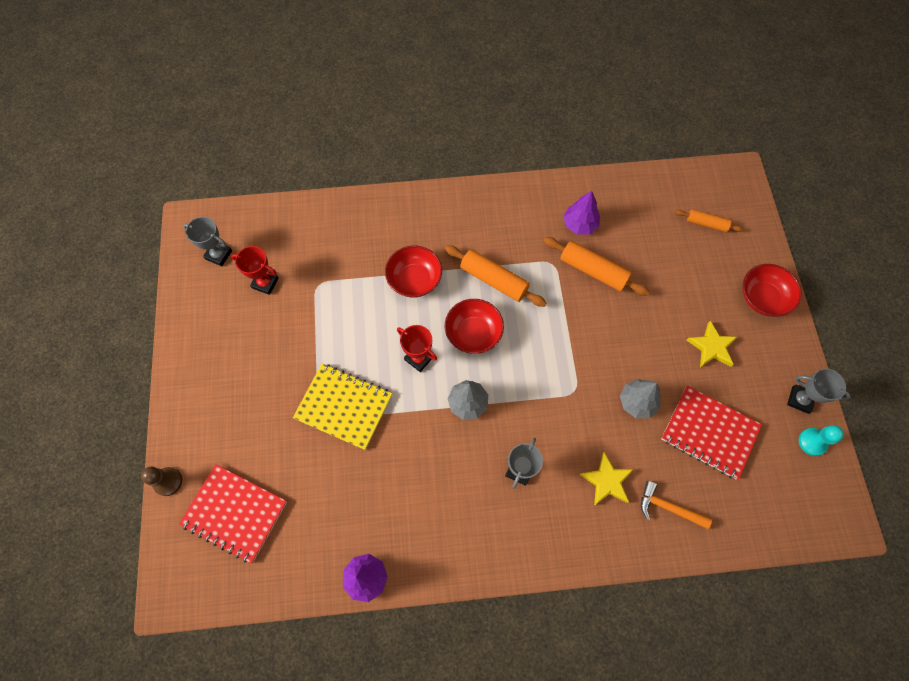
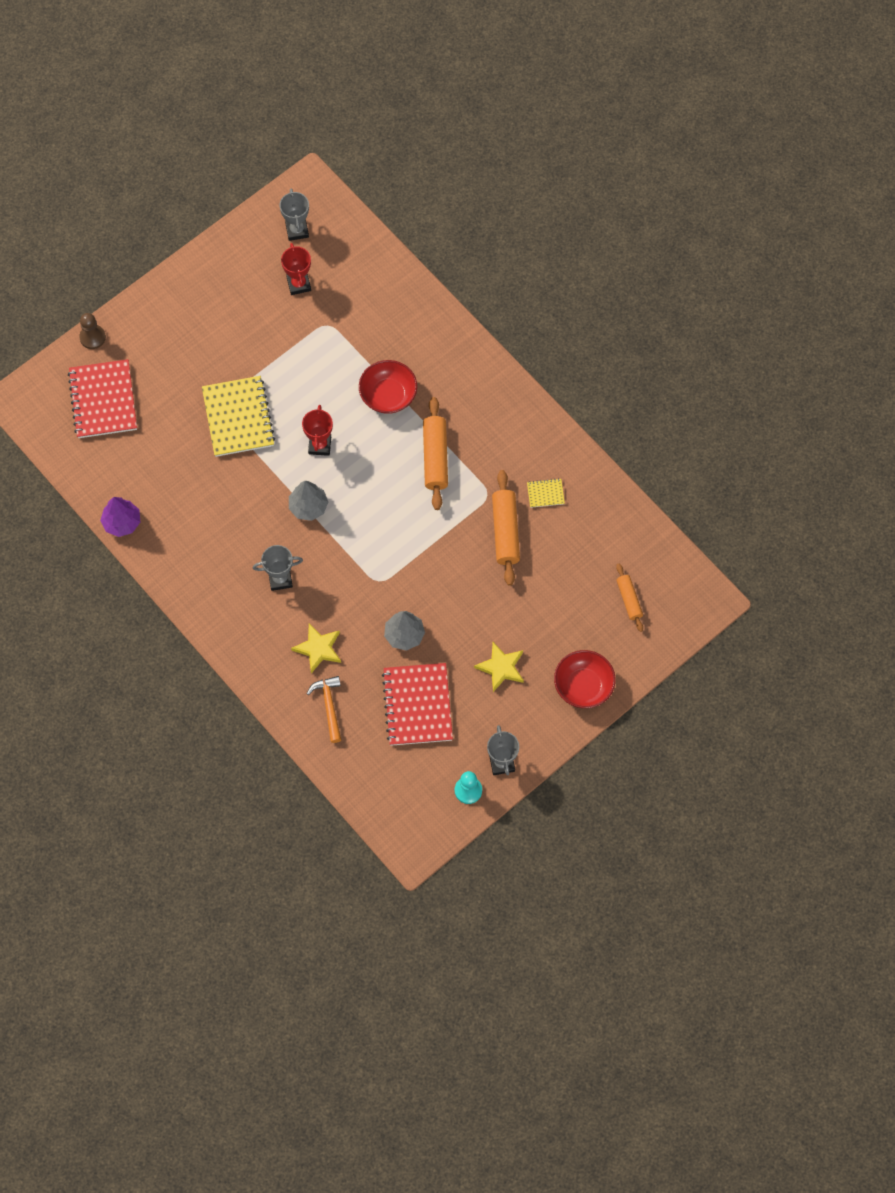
camera: 55 degrees right, 0 degrees up
red bowl [445,299,504,354] -> none
purple tree [563,191,600,235] -> yellow notebook [527,478,565,508]

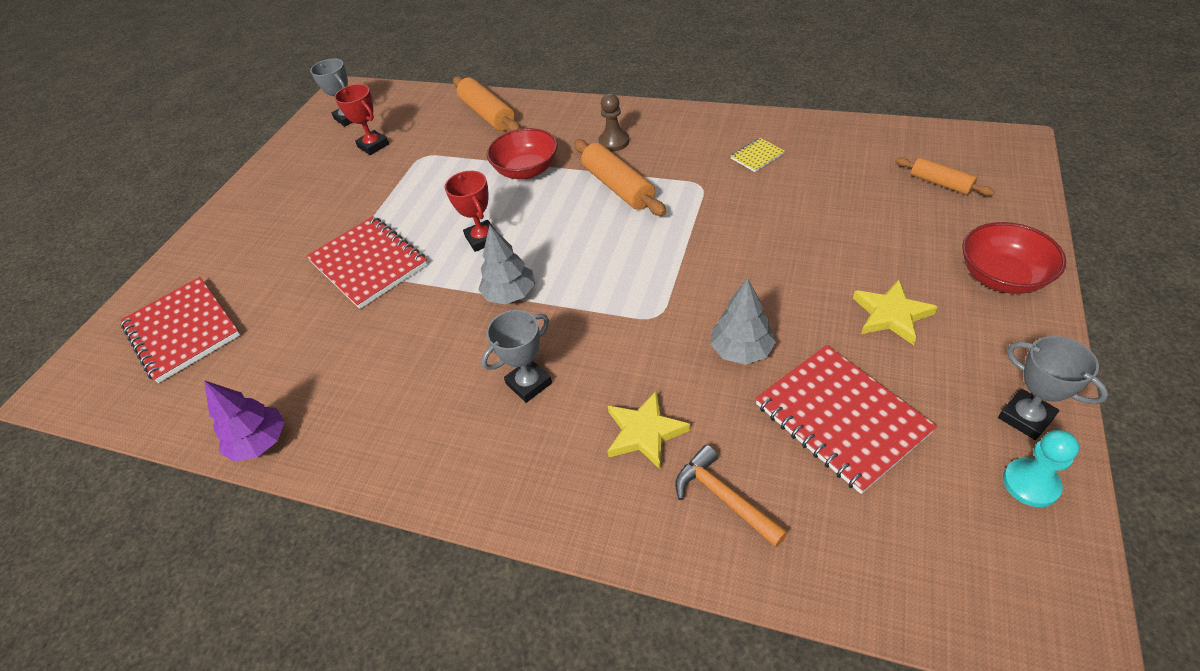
camera: 25 degrees left, 20 degrees down
brown pawn [79,313,106,349] -> brown pawn moved to [598,93,629,151]
yellow notebook [202,376,275,457] -> red notebook [306,216,428,309]
orange rolling pin [492,470,520,586] -> orange rolling pin moved to [453,76,521,131]

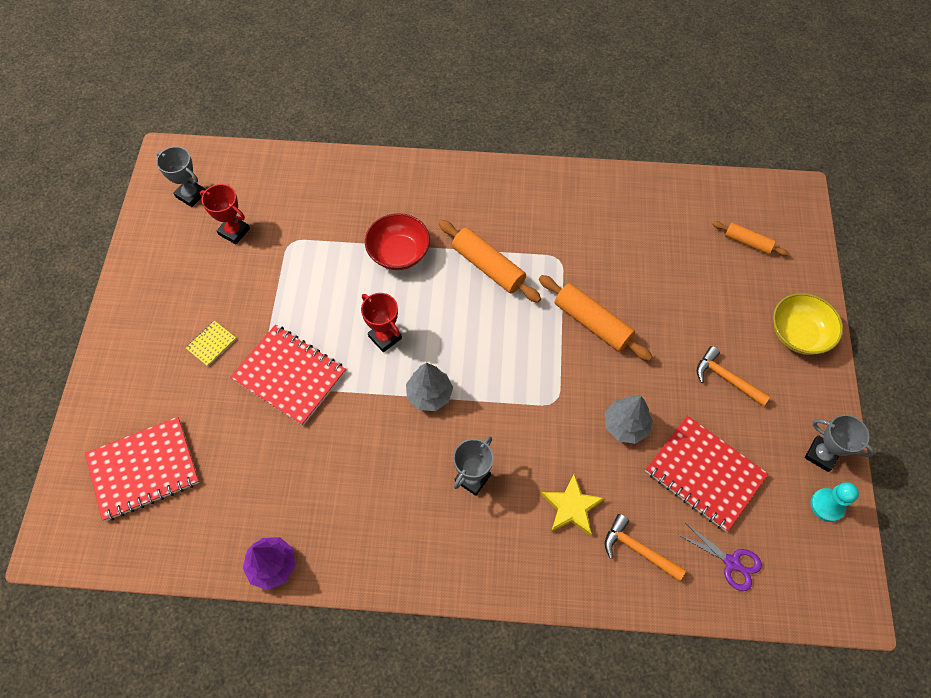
camera: 20 degrees left, 15 degrees up
red notebook [120,277,240,383] -> red notebook turned 60 degrees counterclockwise [85,417,200,521]
orange rolling pin [453,76,521,131] -> orange rolling pin moved to [539,275,653,361]
brown pawn [598,93,629,151] -> none
yellow notebook [731,138,785,172] -> yellow notebook moved to [186,321,236,366]
yellow star [853,279,938,345] -> orange hammer [697,346,771,406]
red bowl [962,222,1066,294] -> yellow bowl [773,293,843,355]
none -> purple scissors [679,524,762,591]

